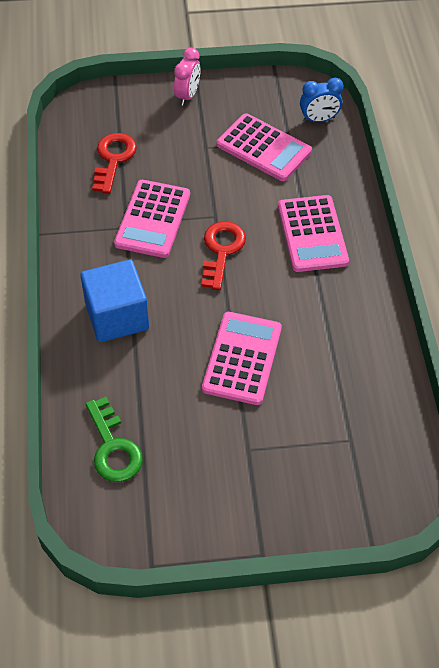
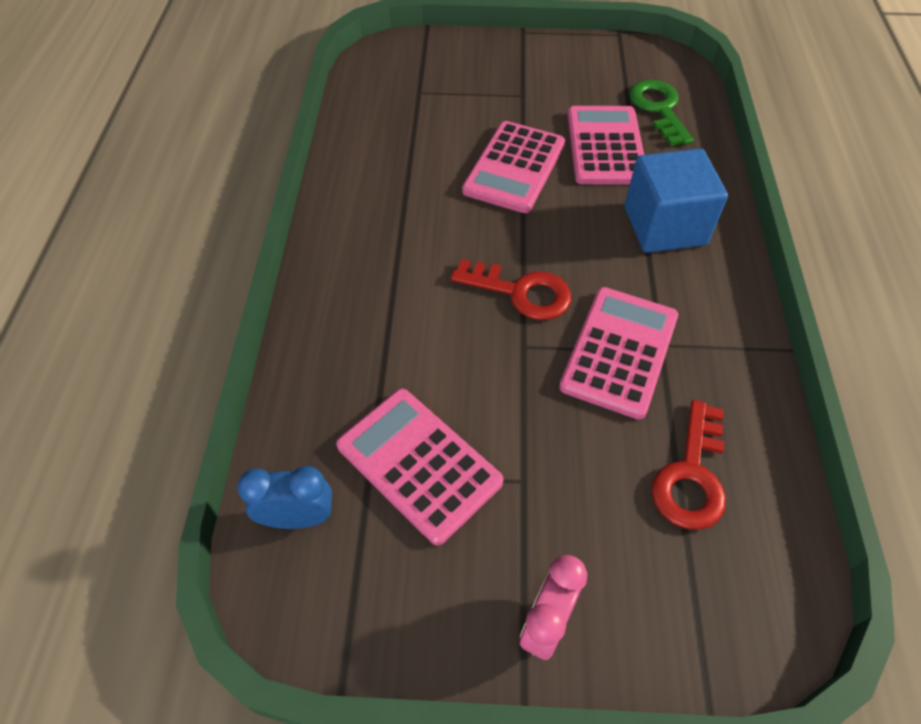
camera: 170 degrees left, 0 degrees up
red key [201,221,246,290] -> red key turned 90 degrees counterclockwise [451,259,571,320]
pink calculator [278,195,349,272] -> pink calculator moved to [568,106,644,185]

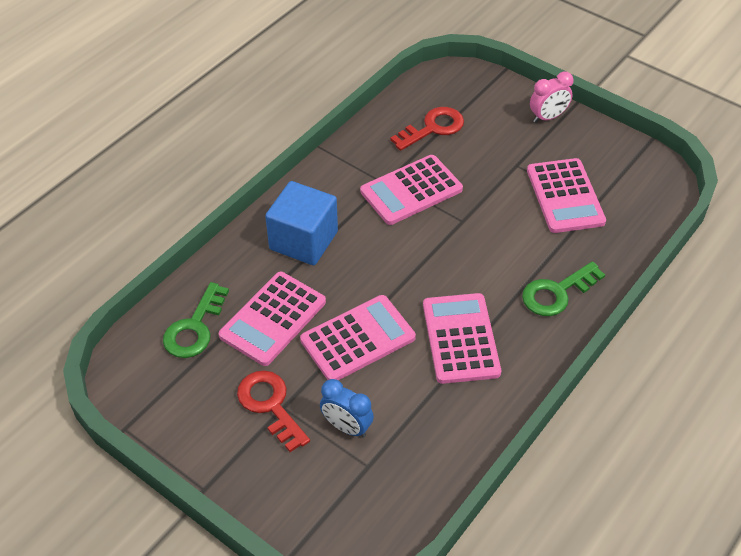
camera: 145 degrees left, 5 degrees down
blue clock [237,466,332,529] -> blue clock moved to [320,379,374,438]
red key [451,259,571,320] -> red key moved to [237,371,310,452]
none -> pink calculator [423,293,501,384]
none -> green key [522,261,605,316]

